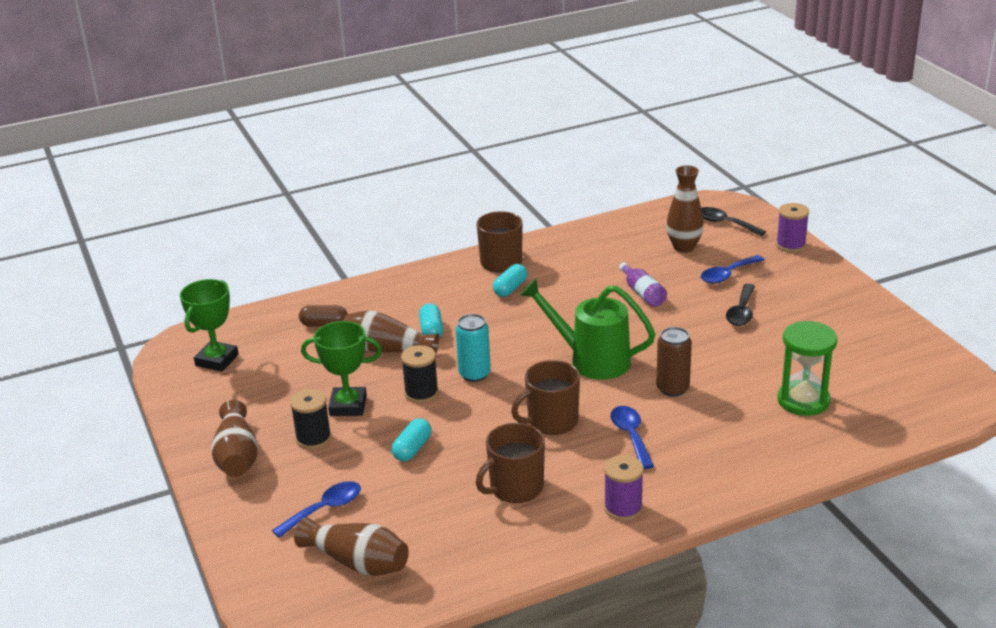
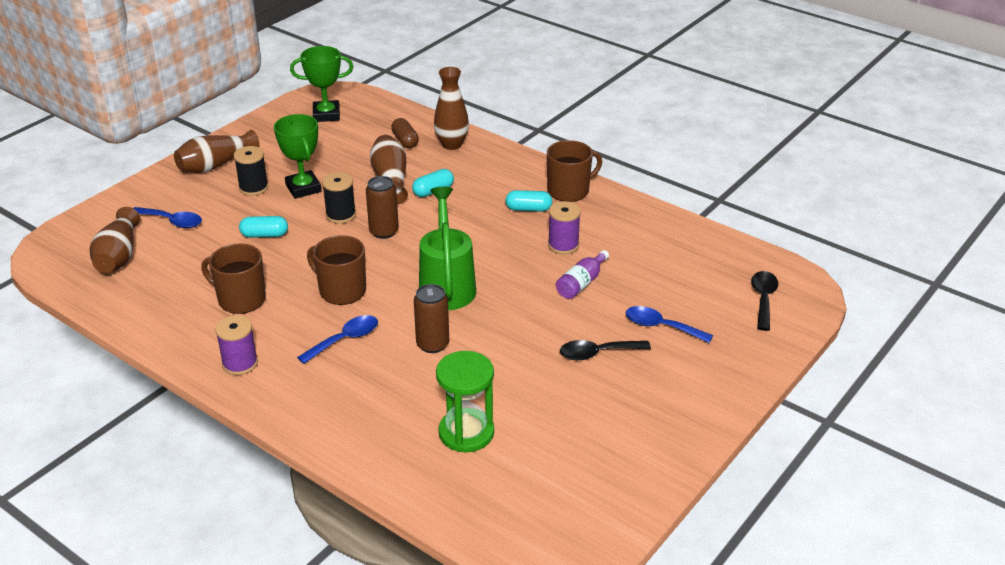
camera: 60 degrees right, 5 degrees up
turquoise can [456,314,491,382] -> brown can [366,176,399,239]
brown vase [666,165,704,253] -> brown vase moved to [434,67,469,150]
purple spool [776,203,809,252] -> purple spool moved to [548,201,581,255]

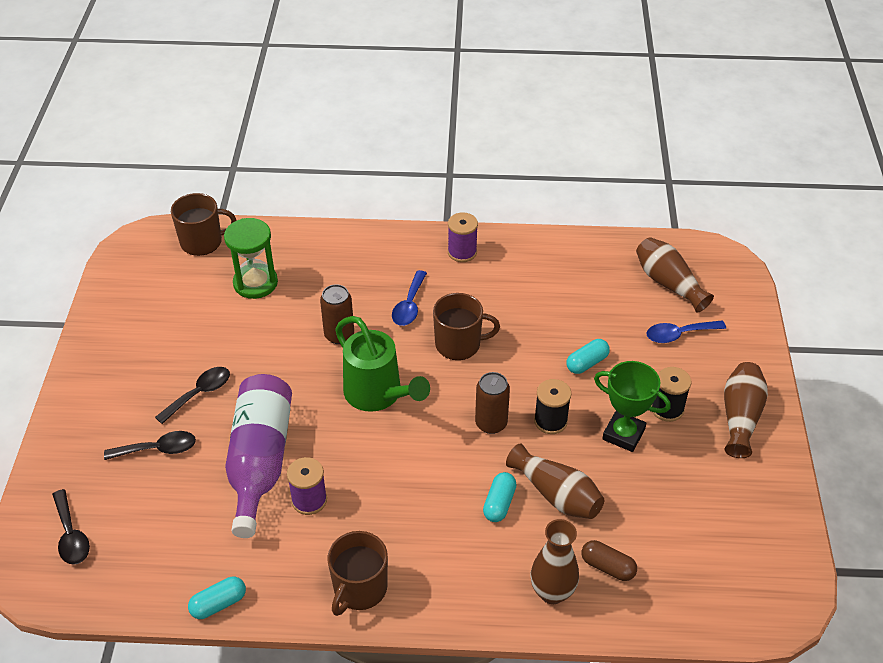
camera: 145 degrees right, 10 degrees up
brown mug [201,243,266,314] -> brown mug moved to [171,193,237,256]
green trophy [290,46,353,122] -> none
turquoise capsule [505,190,553,212] -> turquoise capsule moved to [188,577,246,619]
purple bottle [556,250,609,299] -> purple bottle [225,374,292,538], size x2.17
blue spoon [626,306,713,343] -> black spoon [104,431,196,460]

